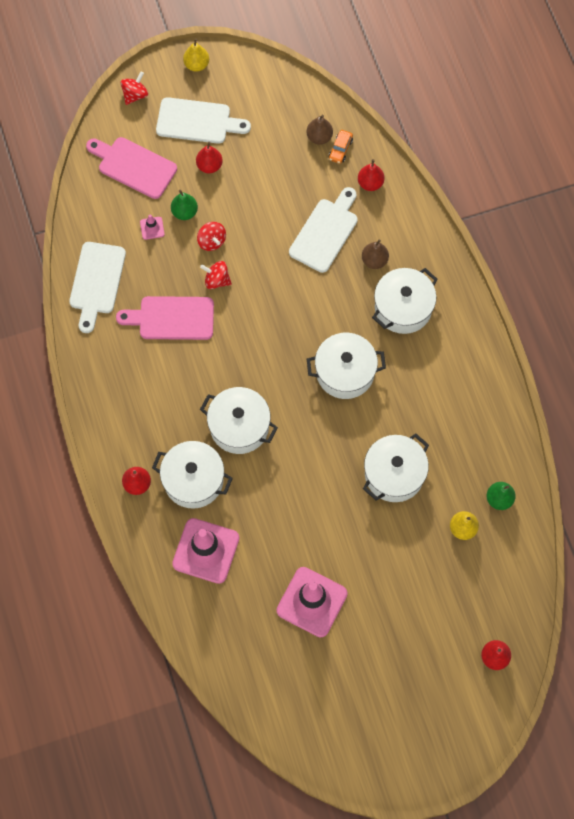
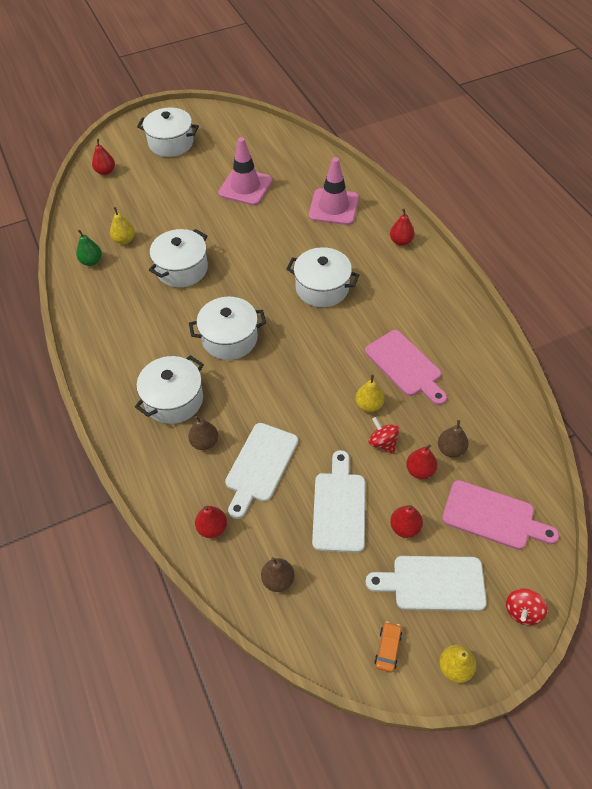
camera: 175 degrees right, 15 degrees down
white cutting board [69,242,126,333] -> white cutting board moved to [312,450,365,553]
pink cutting board [116,296,214,340] -> pink cutting board turned 60 degrees clockwise [365,330,447,405]
pink traffic cone [140,214,165,240] -> brown pear [438,420,469,458]
white pot [152,441,233,509] -> white pot moved to [137,107,199,157]
green pear [171,190,198,220] -> red pear [406,444,437,479]
red spinning top [200,261,232,289] -> yellow pear [355,375,384,412]
orange car [329,130,353,164] -> orange car moved to [374,621,402,672]

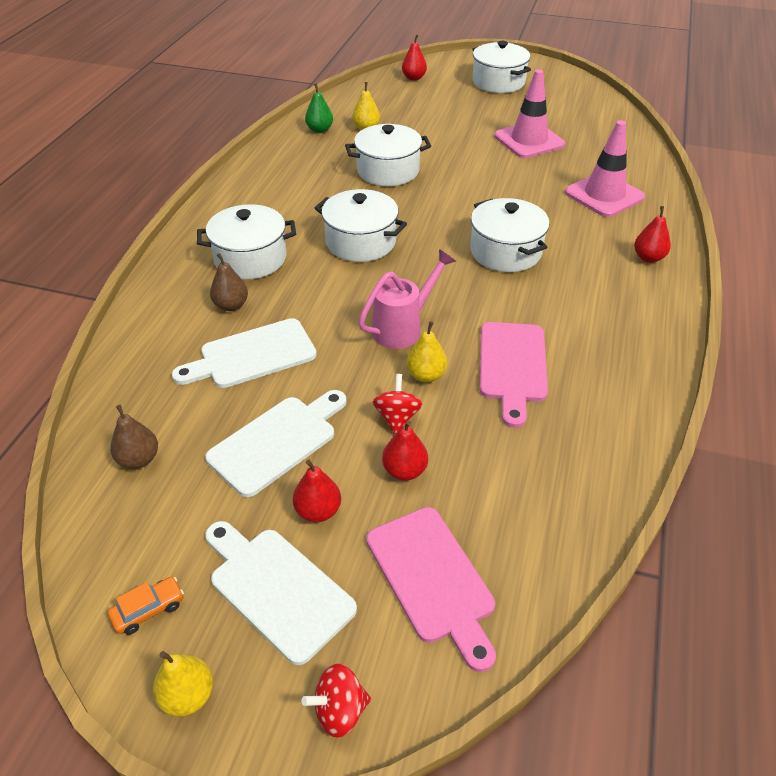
camera: 40 degrees right, 10 degrees down
red pear [195,506,227,538] -> none
brown pear [438,420,469,458] -> none
none -> pink watering can [358,249,456,349]

